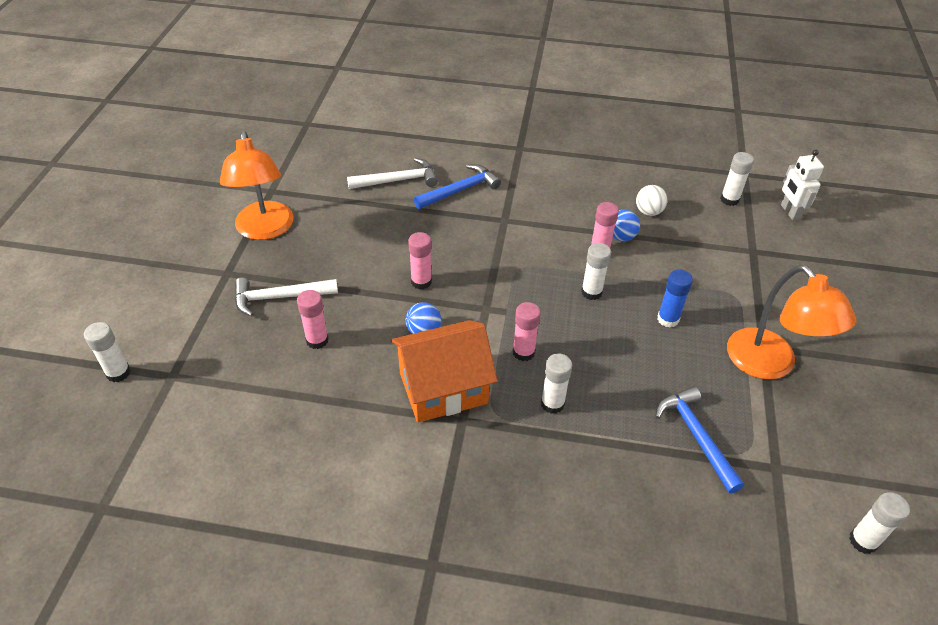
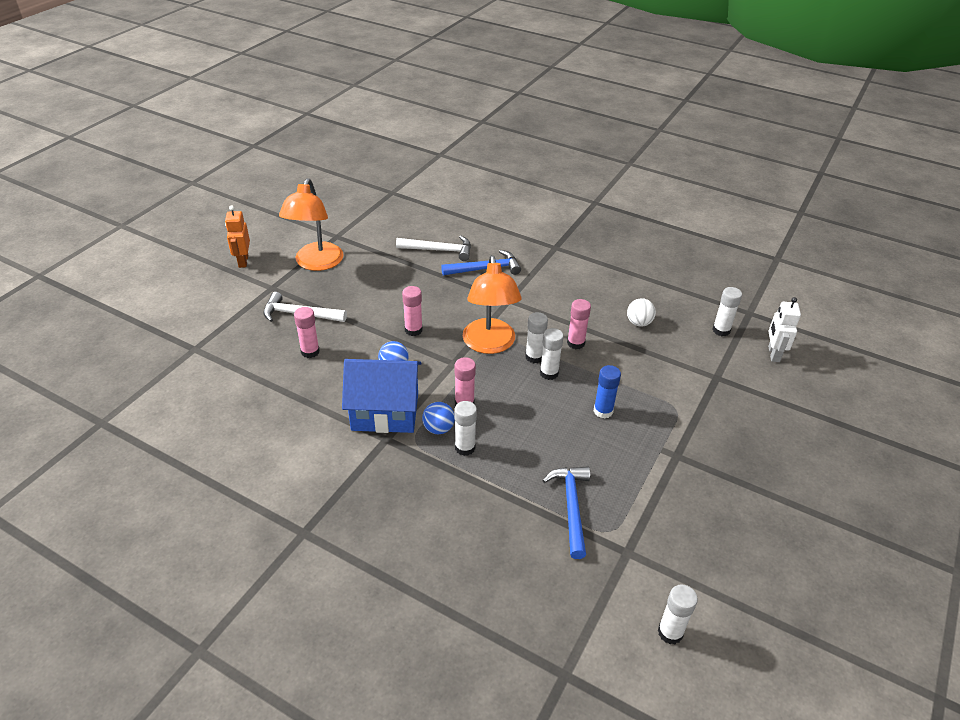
camera: 20 degrees right, 5 degrees down
white glue stick [84,322,131,382] -> white glue stick moved to [525,312,548,363]
orange house [391,320,498,423] -> blue house [342,359,422,433]
blue ball [613,210,640,241] -> blue ball moved to [422,402,455,434]
orange lamp [727,265,856,380] -> orange lamp moved to [463,255,522,354]
none -> orange robot [225,206,250,268]

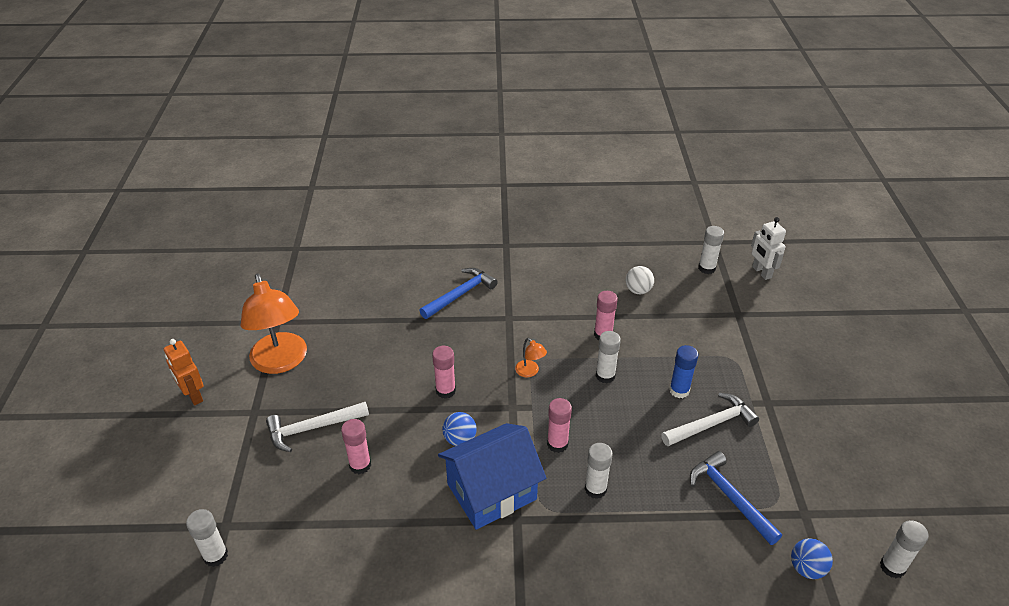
camera: 30 degrees left, 0 degrees up
white hammer [396,236,471,261] -> white hammer moved to [661,393,759,446]
blue ball [422,402,455,434] -> blue ball moved to [791,538,833,579]
orange lamp [463,255,522,354] -> orange lamp [515,338,547,377], size x0.41
white glue stick [525,312,548,363] -> white glue stick moved to [186,509,228,567]

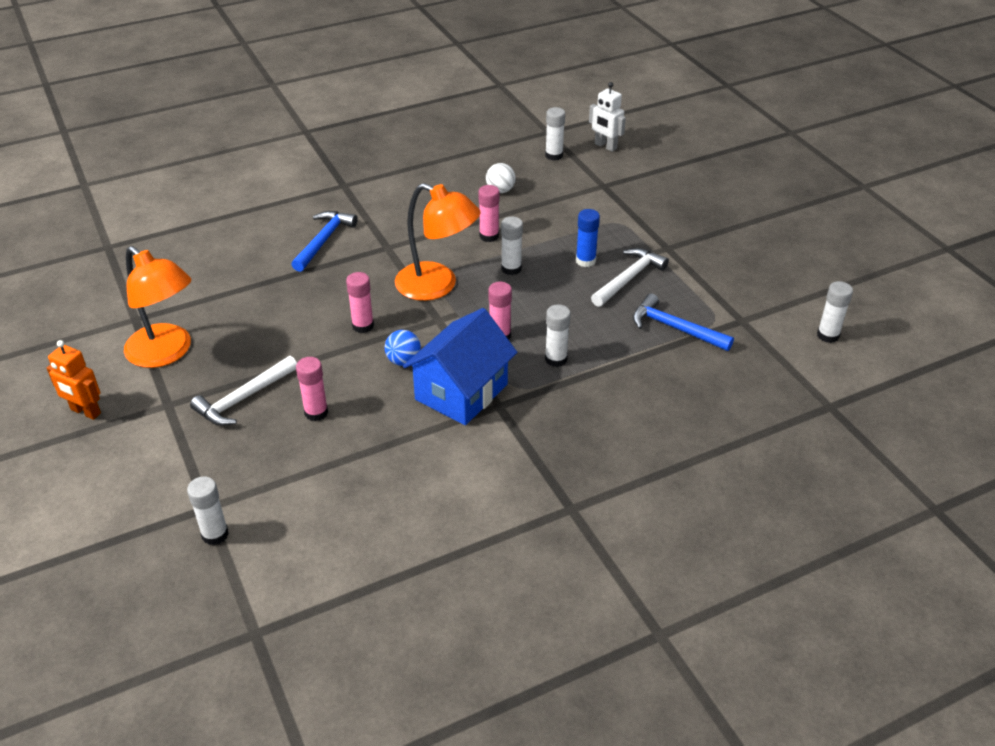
camera: 25 degrees left, 0 degrees up
orange lamp [515,338,547,377] -> orange lamp [395,183,481,301], size x2.44
blue ball [791,538,833,579] -> none

